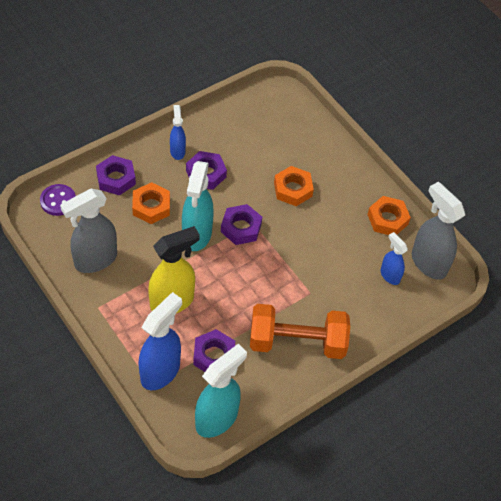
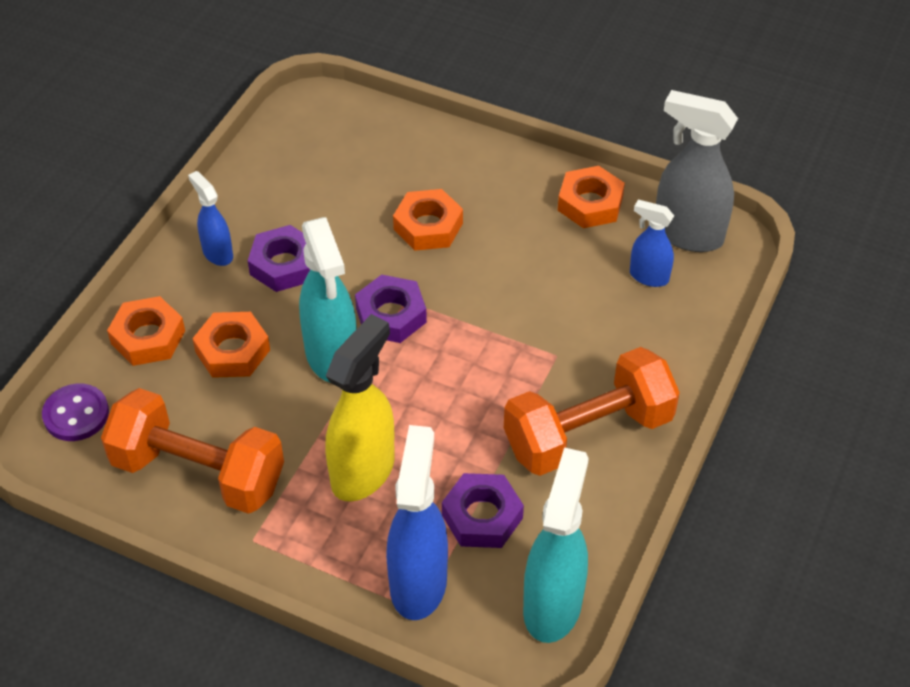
camera: 25 degrees left, 5 degrees down
grey spray bottle [60,189,117,273] -> orange dumbbell [101,388,284,514]
purple nut [96,155,136,196] -> orange nut [107,296,185,366]

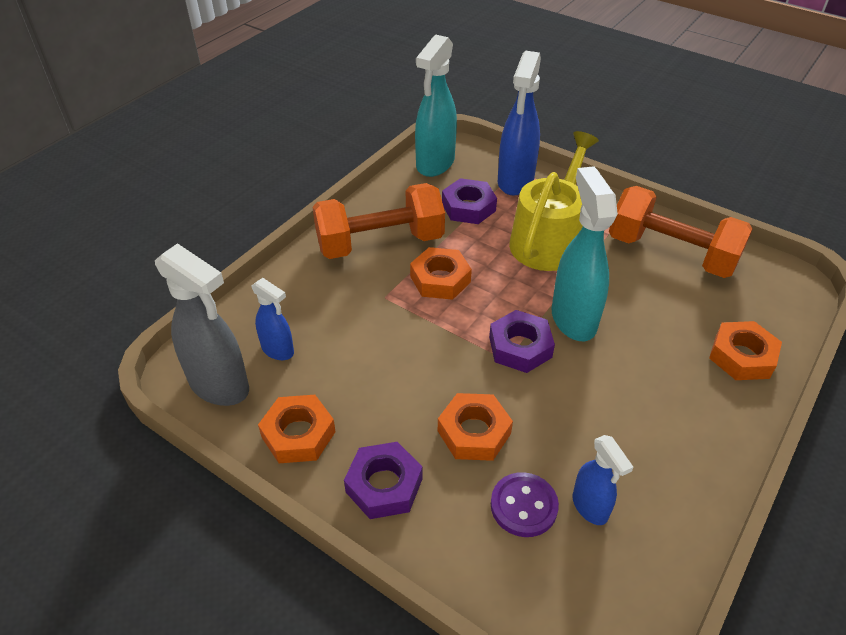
camera: 170 degrees left, 5 degrees down
purple button [42,384,109,441] -> purple button moved to [491,472,559,537]
blue spray bottle [188,171,233,266] -> blue spray bottle moved to [573,435,633,525]
orange nut [192,312,270,378] -> orange nut moved to [410,247,472,300]
purple nut [248,225,310,292] -> purple nut moved to [344,442,422,519]
yellow spray bottle [326,314,395,502] -> yellow watering can [509,131,599,271]

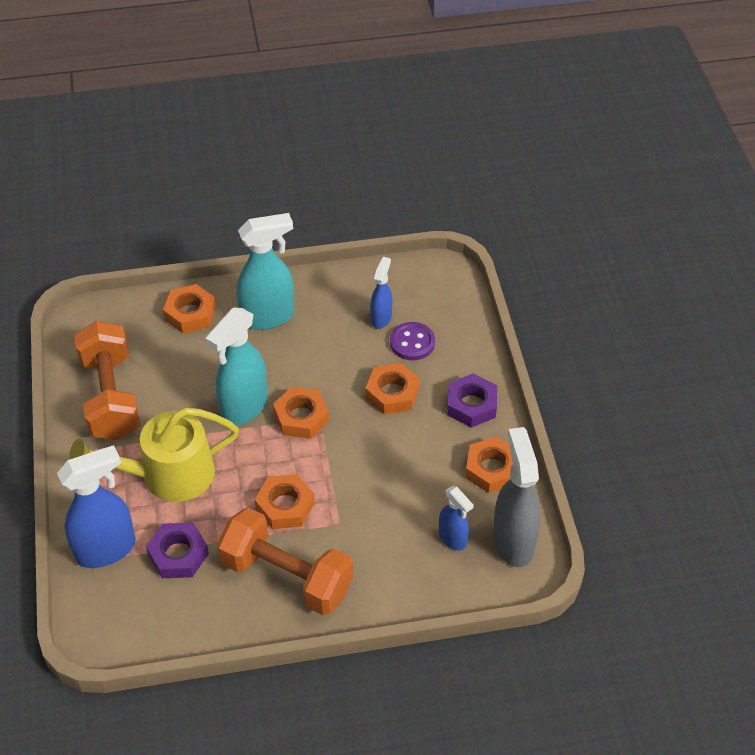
camera: 135 degrees left, 5 degrees up
blue spray bottle [252,278,294,360] -> blue spray bottle turned 150 degrees clockwise [439,486,474,551]
turquoise spray bottle [415,35,457,177] -> turquoise spray bottle moved to [236,213,294,330]
purple nut [489,310,555,373] -> orange nut [273,387,329,439]

